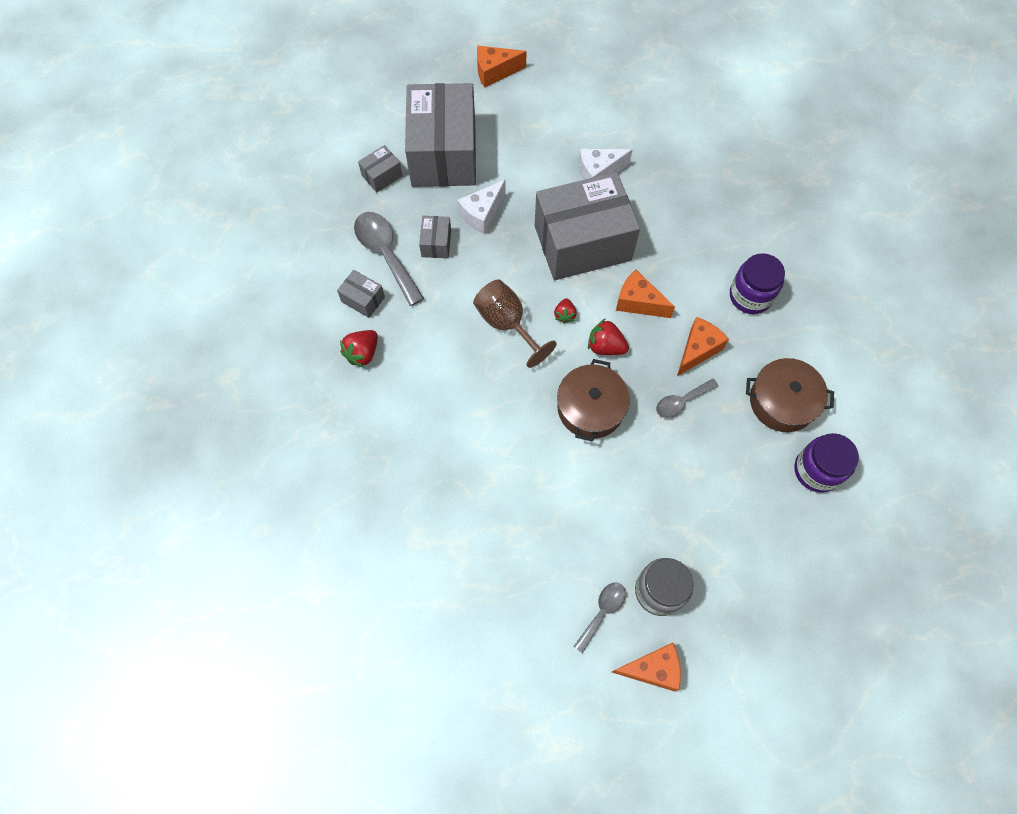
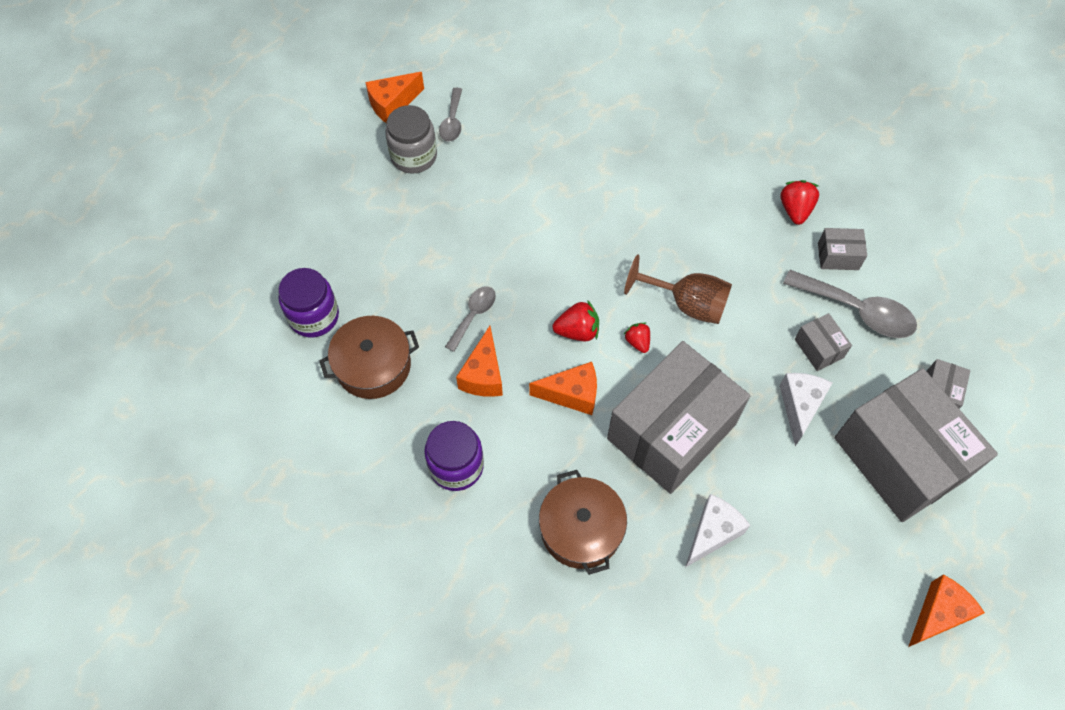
camera: 150 degrees right, 5 degrees down
brown pot [557,359,630,442] -> brown pot moved to [539,470,627,575]

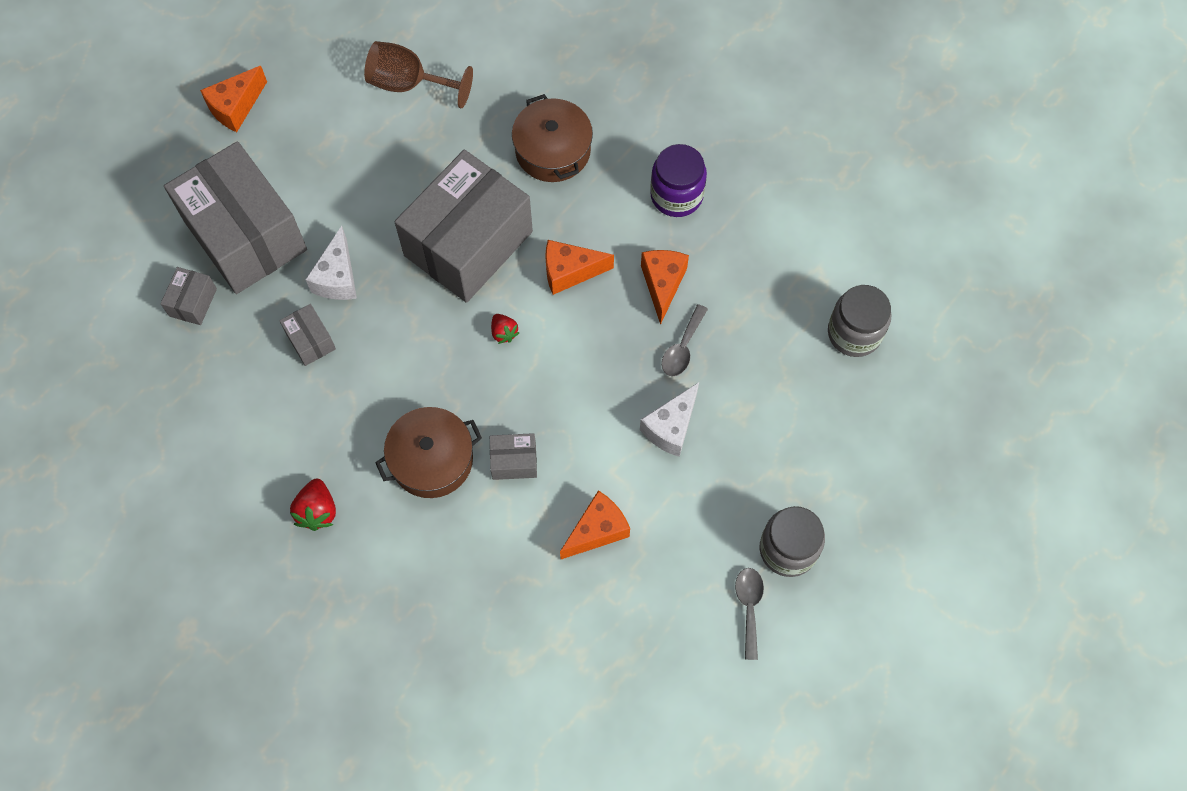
camera: 175 degrees right, 5 degrees up
purple jar [279,268,339,337] -> grey jar [828,285,891,357]
brown pot [319,316,419,399] -> brown pot moved to [375,407,482,498]
orange cheese [365,72,424,123] -> orange cheese moved to [560,490,630,559]
red strawberry [552,300,599,341] -> none
brown goblet [624,254,732,324] -> brown goblet moved to [364,41,473,108]
white cheese [685,494,750,567] -> white cheese moved to [640,382,699,457]
grey spoon [783,270,917,338] -> none
grey box [818,228,867,270] -> grey box moved to [490,433,537,480]

